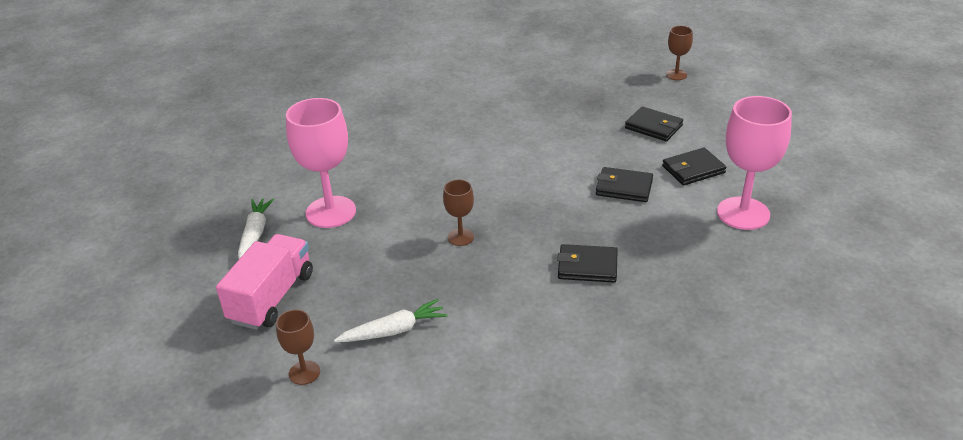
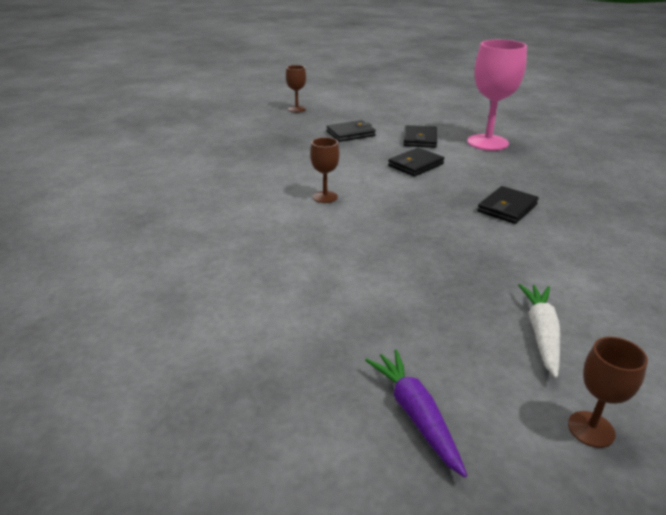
camera: 60 degrees left, 5 degrees down
pink truck [216,234,313,330] -> purple carrot [365,350,467,478]
white carrot [238,198,274,259] -> none
pink goblet [286,98,356,228] -> none
brown goblet [443,179,474,246] -> brown goblet moved to [310,137,340,203]

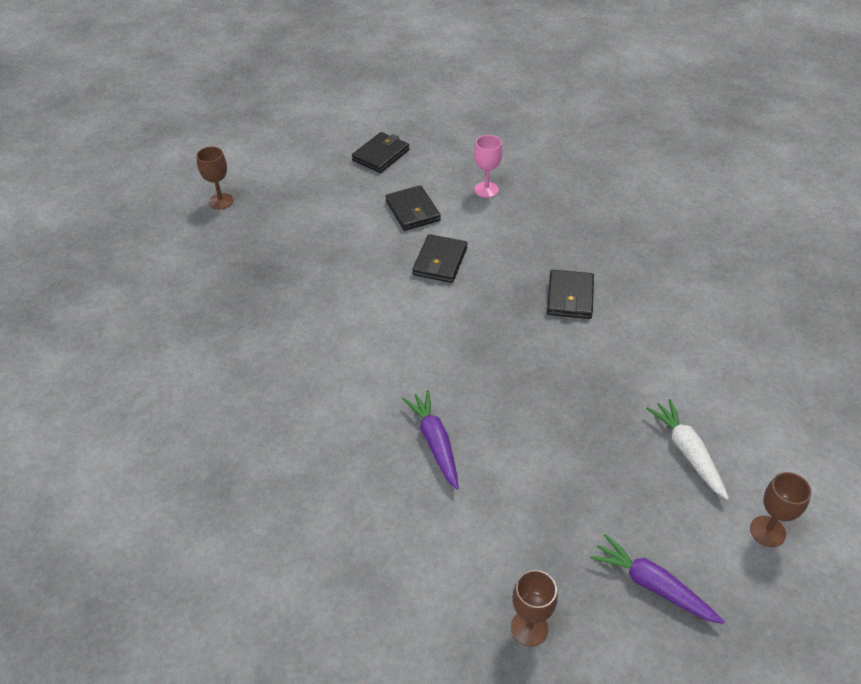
camera: 30 degrees left, 15 degrees up
brown goblet [310,137,340,203] -> brown goblet moved to [511,570,558,646]
black wallet [326,120,376,142] -> black wallet moved to [352,132,409,173]
pink goblet [467,40,527,151] -> pink goblet [474,135,502,198], size x0.51
none -> purple carrot [402,390,459,489]

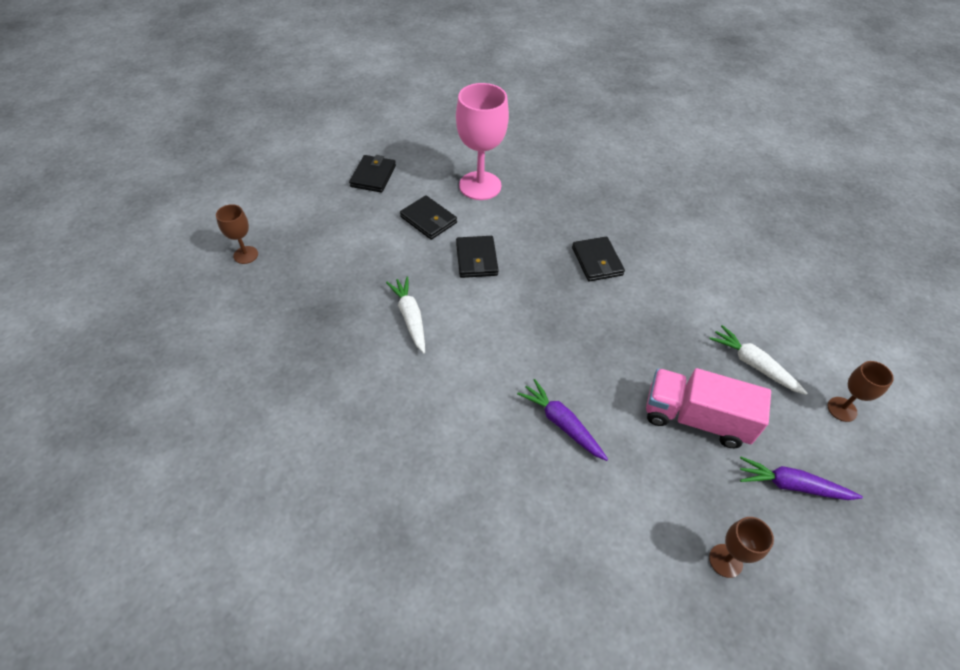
camera: 25 degrees left, 5 degrees up
pink goblet [474,135,502,198] -> pink goblet [456,83,509,200], size x1.98
none -> white carrot [386,276,425,354]
none -> pink truck [646,368,771,448]

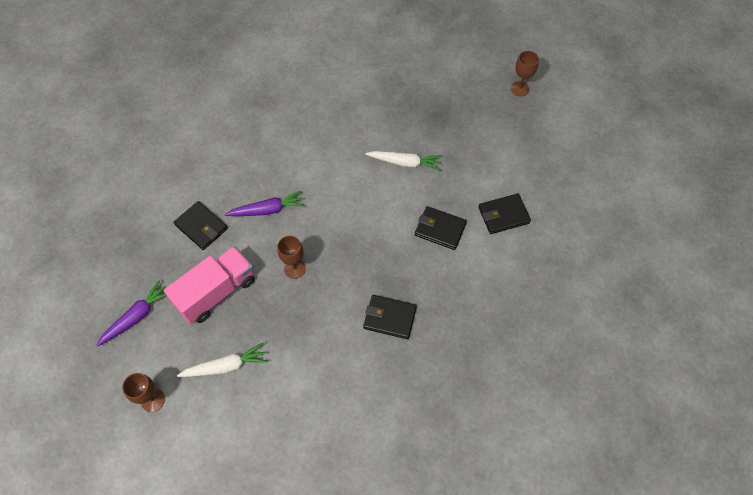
camera: 120 degrees right, 10 degrees up
black wallet [349,155,396,192] -> black wallet moved to [174,201,228,250]
pink goblet [456,83,509,200] -> none
brown goblet [709,517,774,578] -> brown goblet moved to [277,236,306,279]

